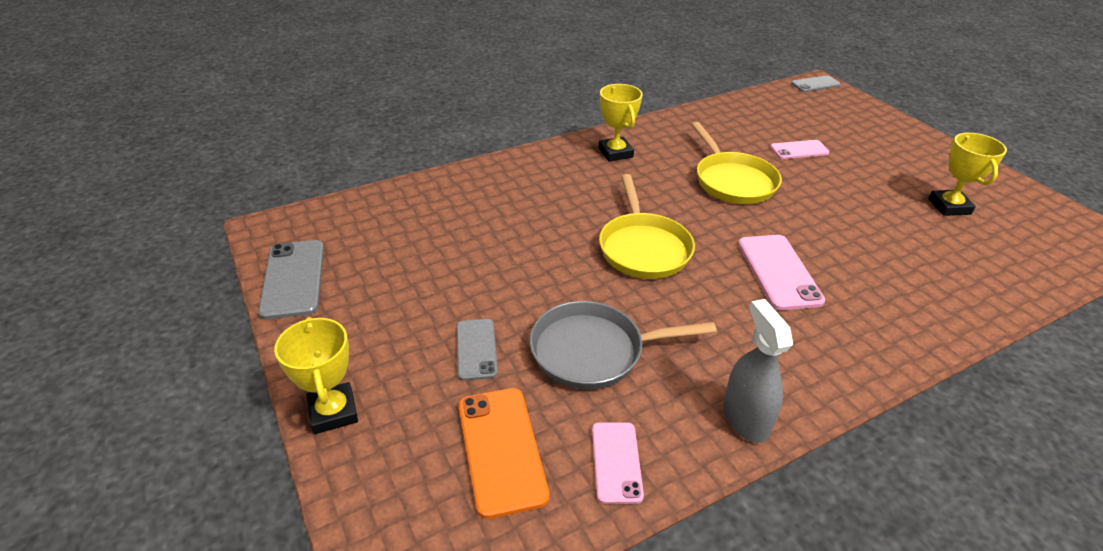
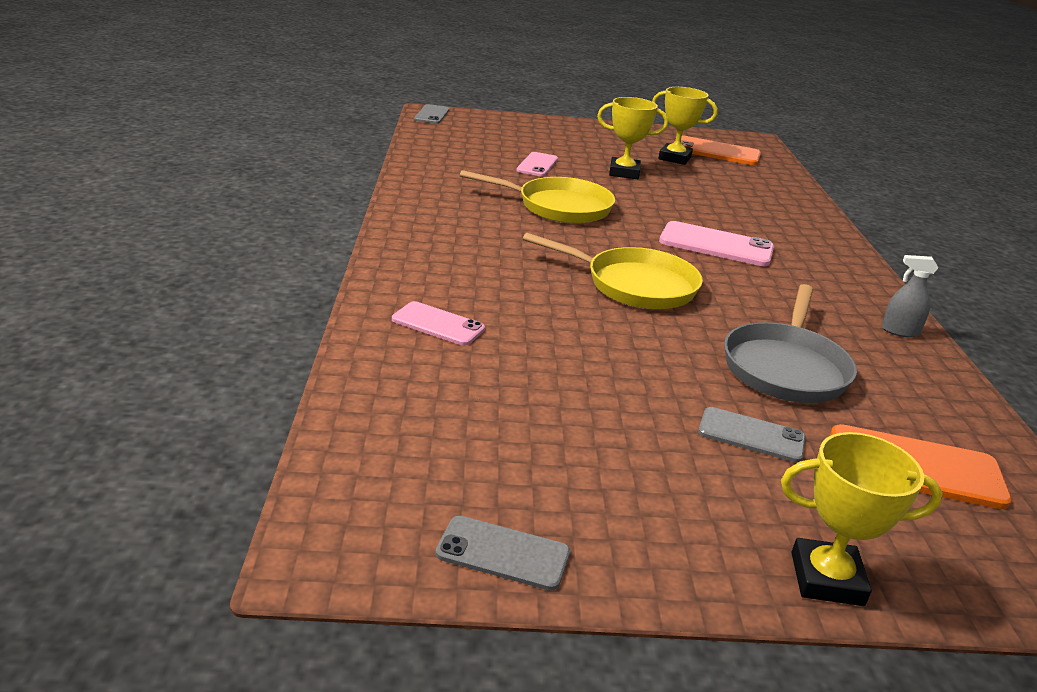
camera: 65 degrees left, 10 degrees down
grey phone [258,240,324,320] -> grey phone [436,516,570,591], size x0.64
pink phone [592,422,644,504] -> pink phone moved to [392,301,485,346]
yellow trophy [598,84,643,162] -> yellow trophy moved to [597,97,668,179]
grey spray bottle [723,299,793,443] -> grey spray bottle [882,255,938,338], size x0.63
none -> orange phone [681,136,761,165]

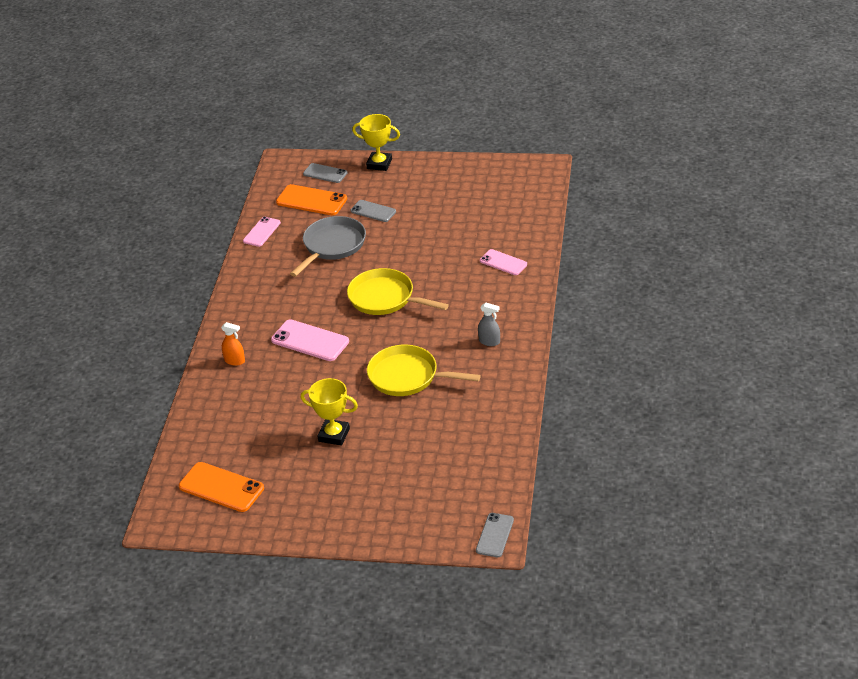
camera: 165 degrees left, 10 degrees up
grey phone [436,516,570,591] -> grey phone moved to [303,163,347,183]
pink phone [516,152,558,176] -> pink phone moved to [243,217,281,247]
yellow trophy [652,87,718,165] -> none
grey spray bottle [882,255,938,338] -> grey spray bottle moved to [478,303,500,346]
none -> orange spray bottle [221,322,245,366]

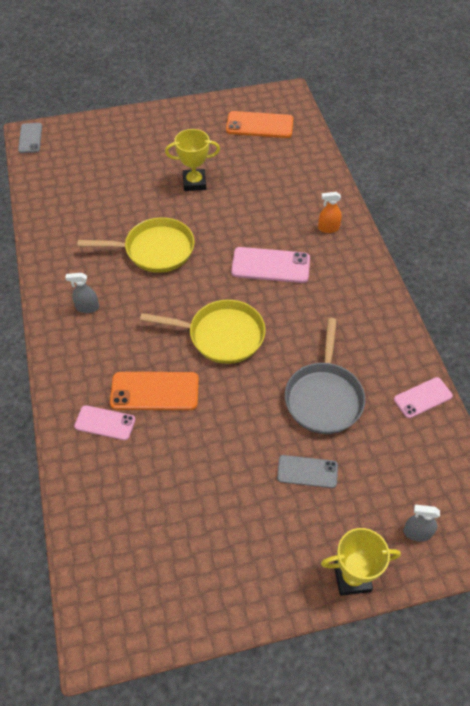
camera: 155 degrees right, 15 degrees up
pink phone [243,217,281,247] -> pink phone turned 60 degrees clockwise [394,377,453,418]
orange phone [276,184,347,215] -> orange phone moved to [110,372,199,410]
grey phone [303,163,347,183] -> grey spray bottle [403,505,440,542]

